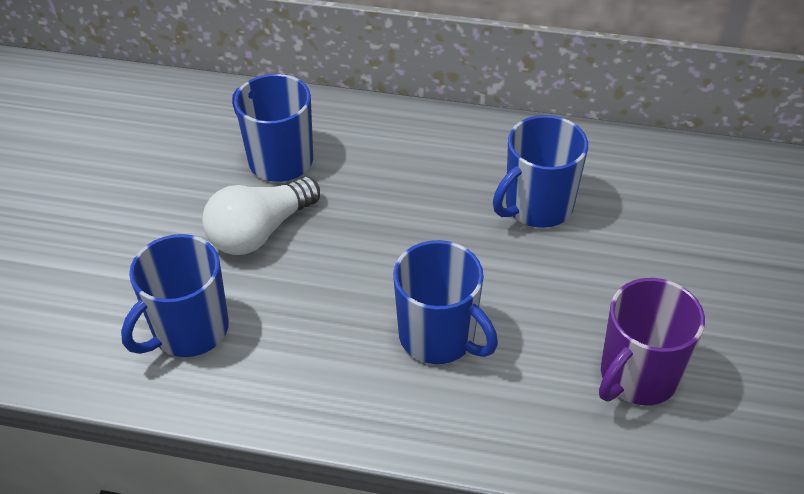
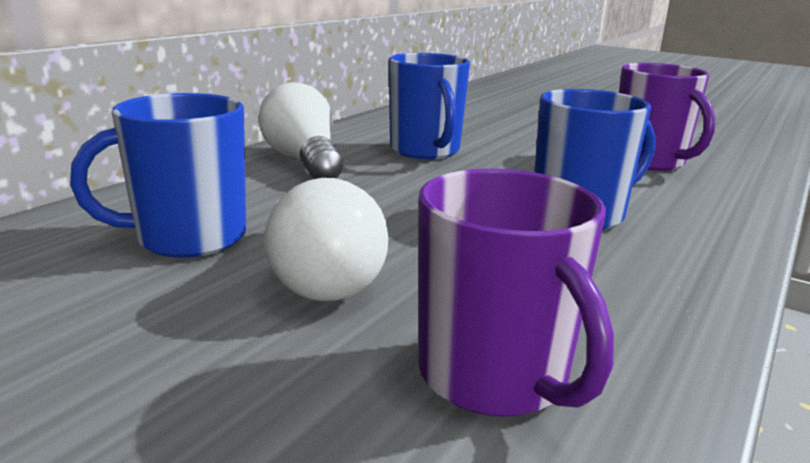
camera: 70 degrees left, 25 degrees down
blue mug [121,234,229,357] -> purple mug [418,169,614,417]
none -> white light bulb [258,82,343,179]

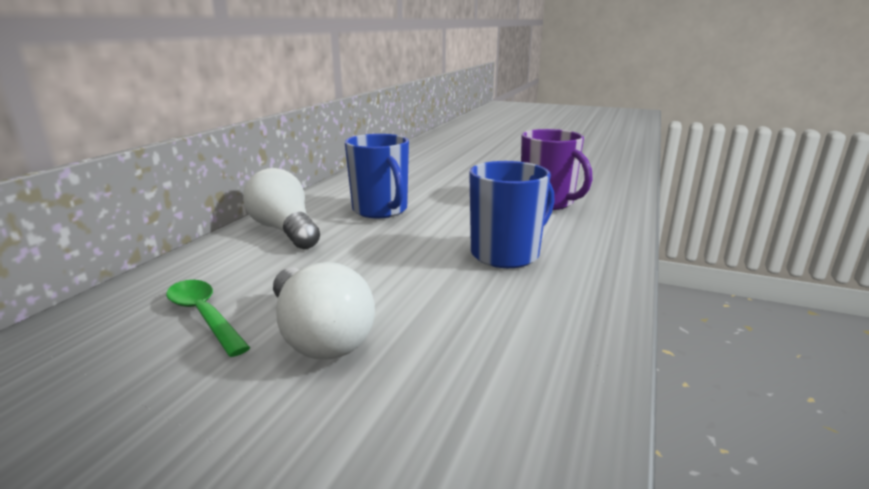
camera: 10 degrees left, 0 degrees up
blue mug [70,93,246,258] -> green spoon [166,280,250,357]
purple mug [418,169,614,417] -> none

